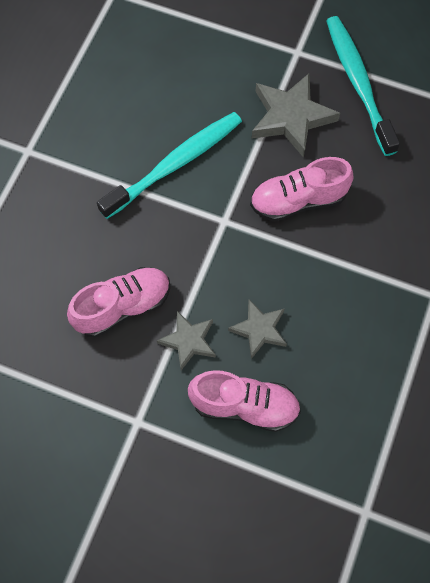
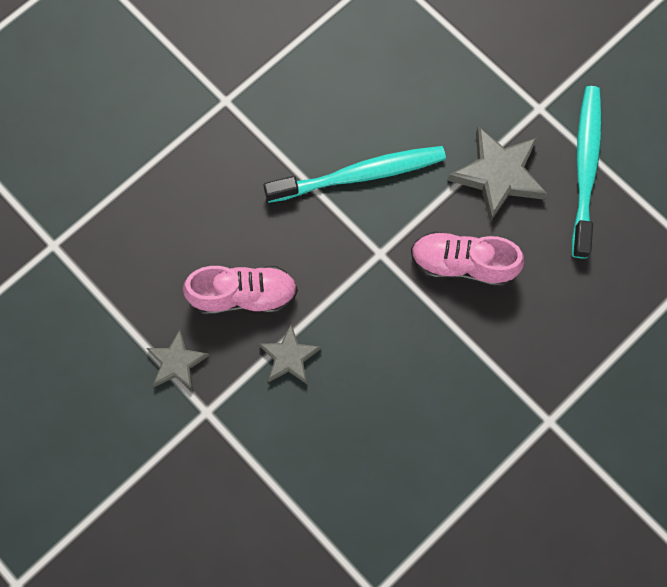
camera: 25 degrees right, 5 degrees up
pink shoe [188,370,301,432] -> none
grey star [228,299,287,359] -> grey star moved to [146,329,209,390]

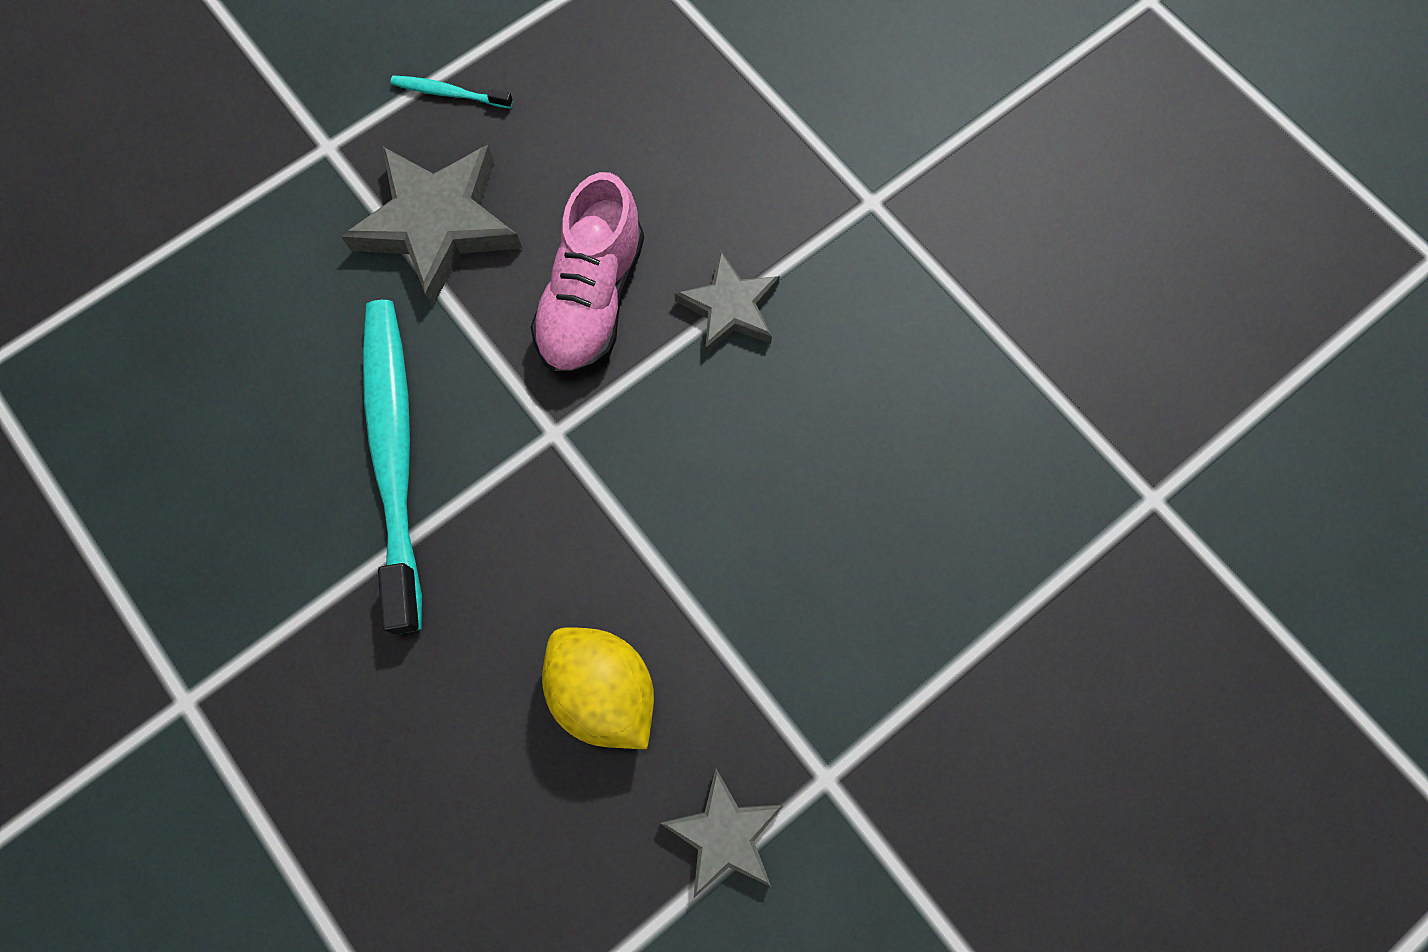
camera: 85 degrees left, 0 degrees up
pink shoe [183,266,298,315] -> yellow lemon [542,627,654,749]
grey star [259,324,321,384] -> grey star moved to [674,250,780,354]
turquoise toothbrush [572,86,602,258] -> turquoise toothbrush [390,75,513,109], size x0.40

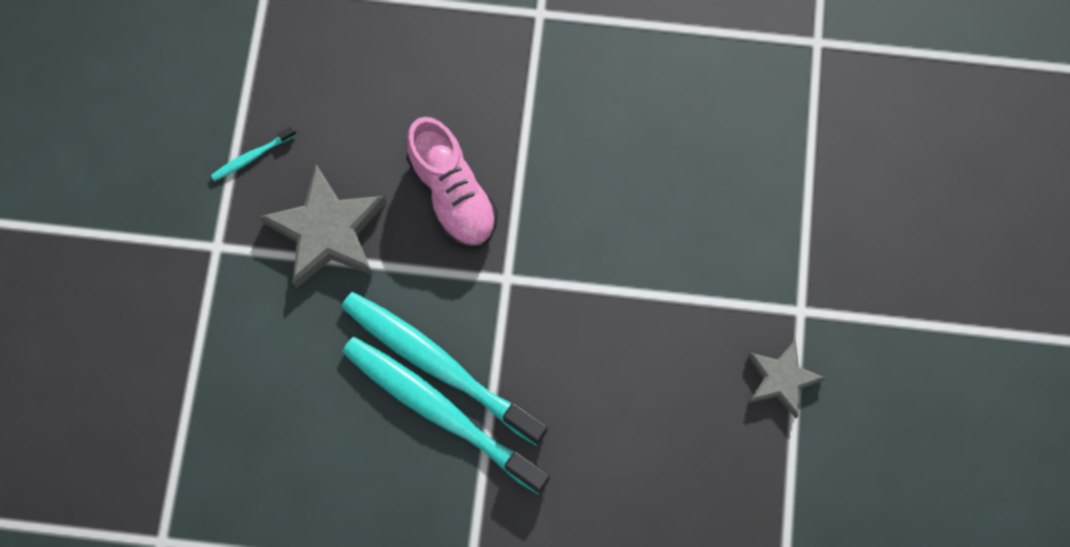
camera: 45 degrees left, 0 degrees up
yellow lemon [542,627,654,749] -> none
grey star [674,250,780,354] -> none
none -> turquoise toothbrush [342,337,550,494]

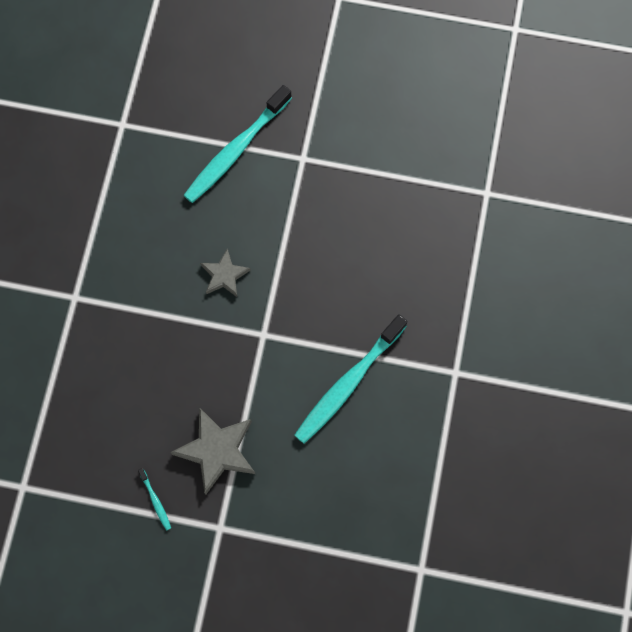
camera: 85 degrees left, 0 degrees up
turquoise toothbrush [341,292,548,445] -> turquoise toothbrush moved to [183,85,292,203]
pink shoe [406,117,498,249] -> none
grey star [748,339,825,418] -> grey star moved to [200,248,251,297]

